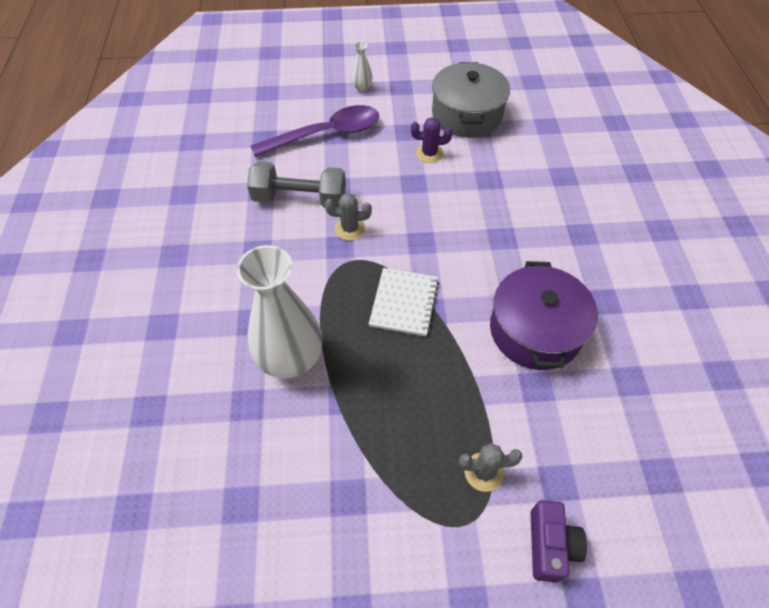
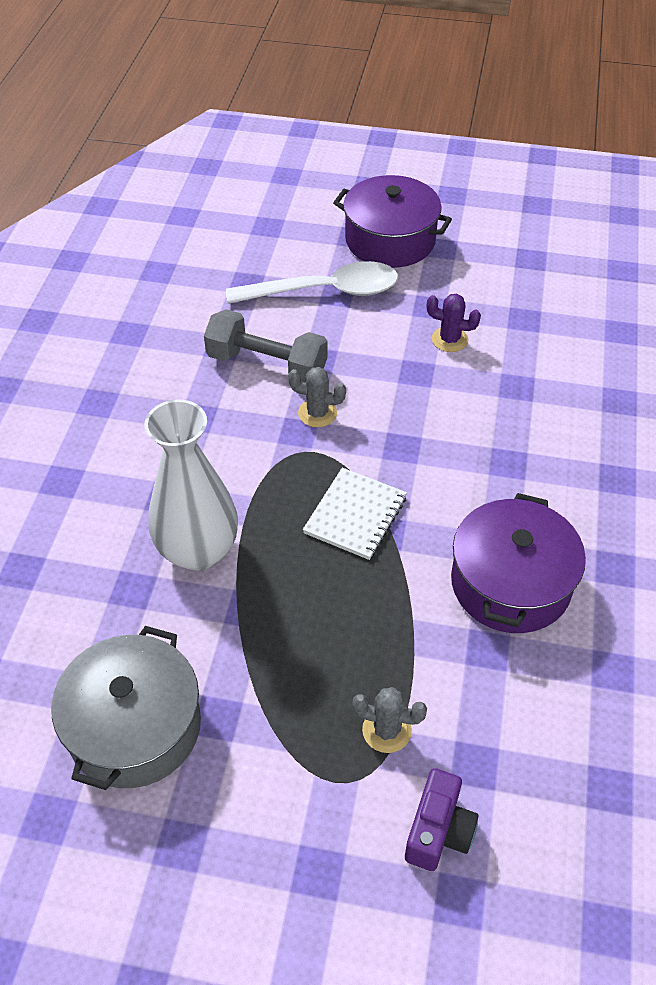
camera: 15 degrees right, 5 degrees down
purple spoon [251,105,379,157] -> white spoon [226,261,398,304]
white vase [351,41,373,92] -> purple pot [333,175,452,268]
grey pot [432,62,510,137] -> grey pot moved to [51,626,201,790]

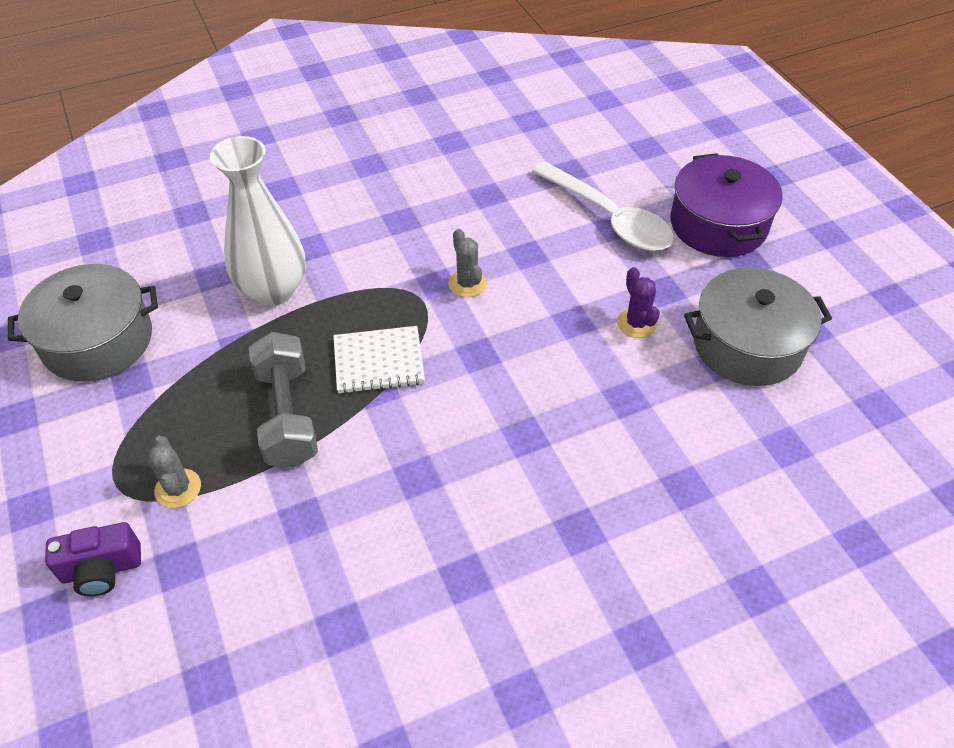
camera: 55 degrees right, 0 degrees up
grey dumbbell [204,309,328,382] -> grey dumbbell moved to [249,332,318,468]
purple pot [451,493,586,633] -> none
none -> grey pot [684,268,832,386]

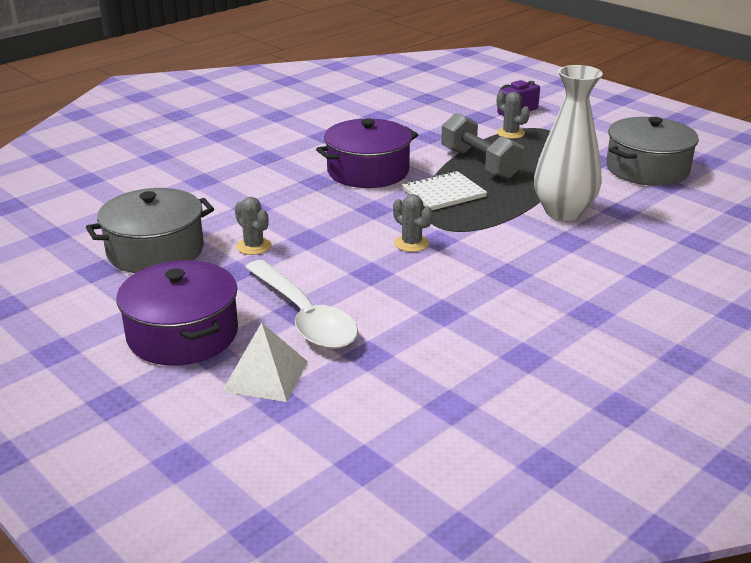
camera: 160 degrees right, 20 degrees down
white spoon [532,161,674,251] -> white spoon turned 150 degrees counterclockwise [245,260,358,349]
purple cactus [617,267,660,338] -> grey cactus [235,197,272,255]
none -> white pyramid [222,322,308,402]
none -> purple pot [316,119,418,188]

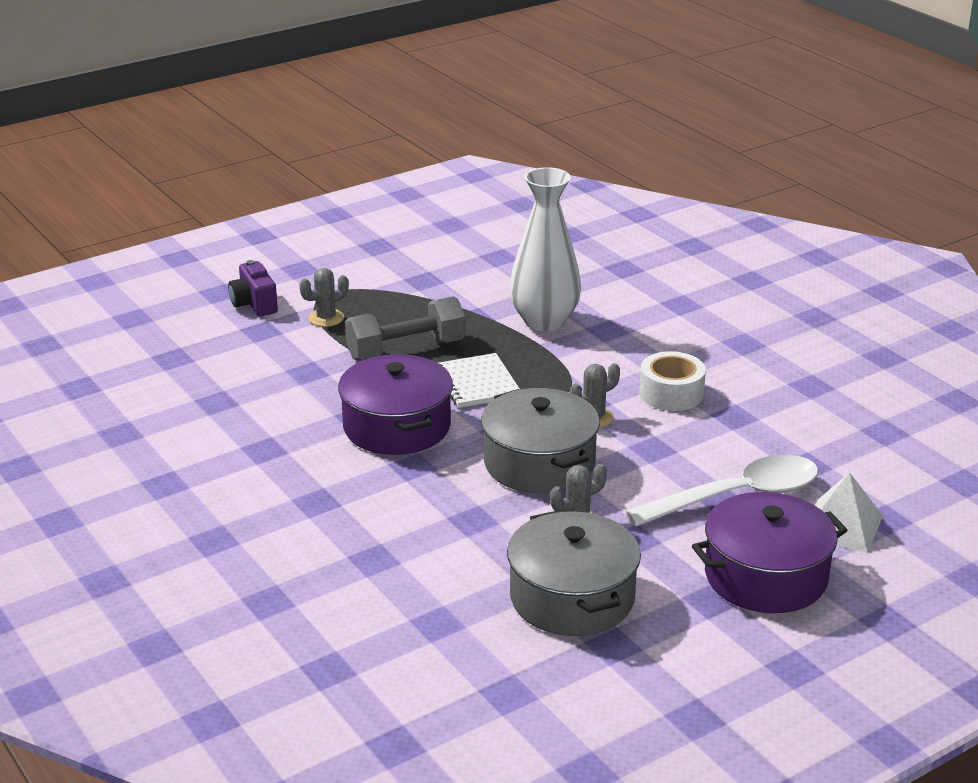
camera: 80 degrees left, 0 degrees up
grey pot [606,117,699,186] -> grey pot moved to [481,388,600,493]
none -> white tape [639,351,706,411]

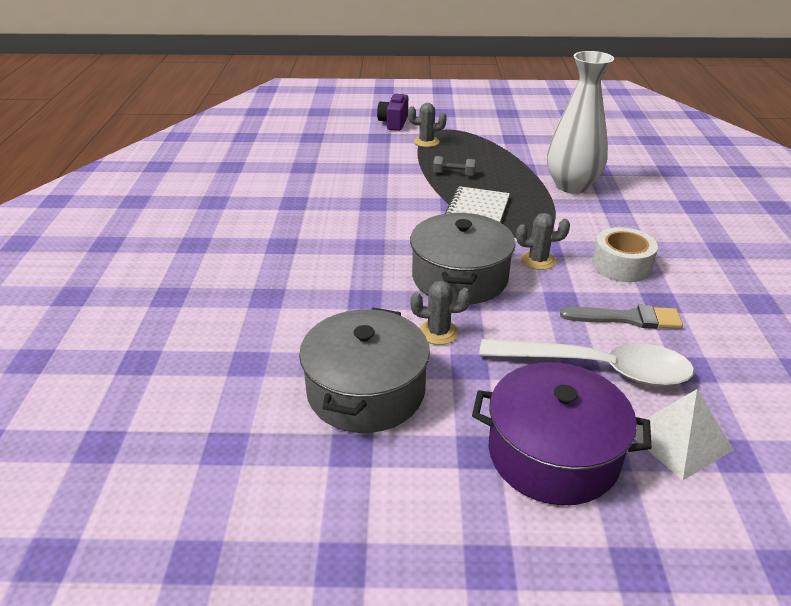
camera: 35 degrees right, 5 degrees up
purple pot [338,354,453,455] -> none
grey dumbbell [345,296,466,361] -> grey dumbbell [433,156,476,176], size x0.47
none -> grey brush [560,305,683,329]

